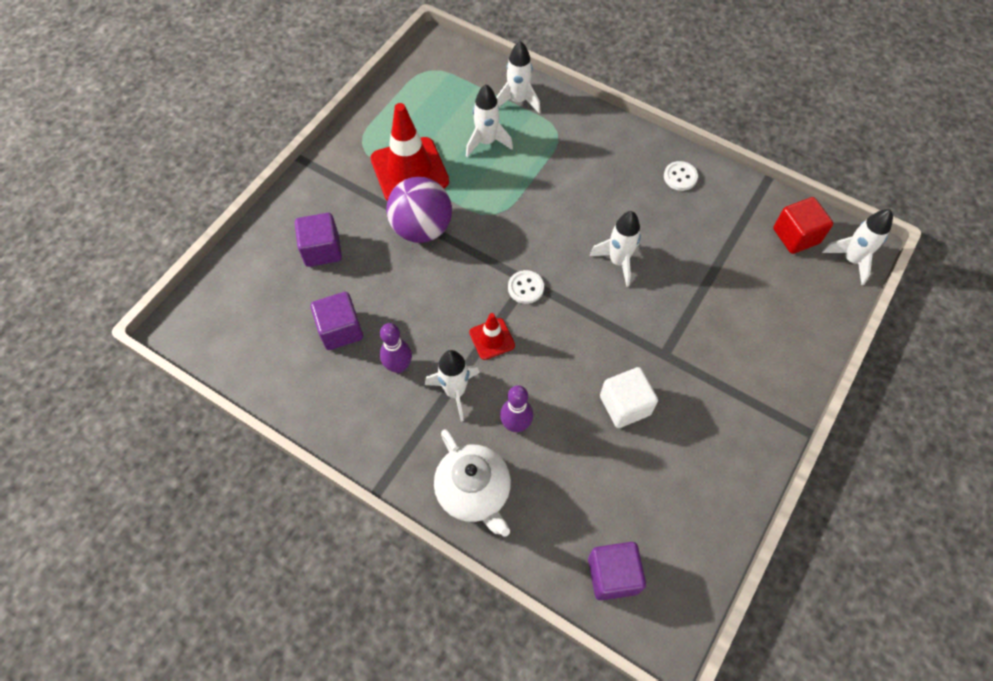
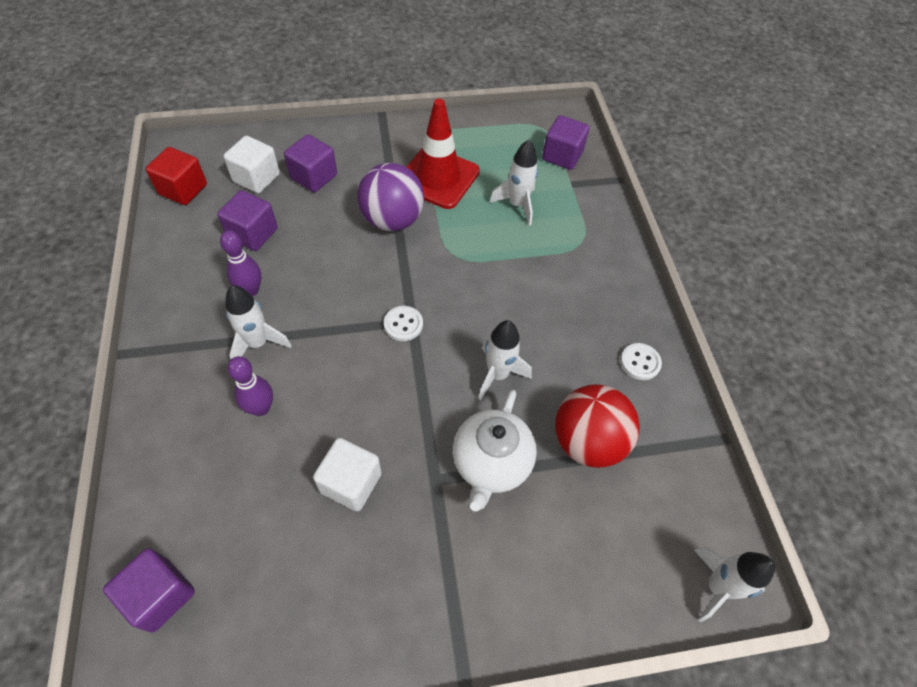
camera: 45 degrees right, 5 degrees down
white teapot [434,429,511,537] -> white teapot moved to [453,390,537,512]
red traffic cone [469,313,515,360] -> none
white rocket [496,41,541,113] -> none
red cube [773,197,833,254] -> red cube moved to [146,147,207,205]
none -> white cube [223,136,280,193]
none -> purple cube [542,115,589,170]
none -> red ball [555,384,640,468]

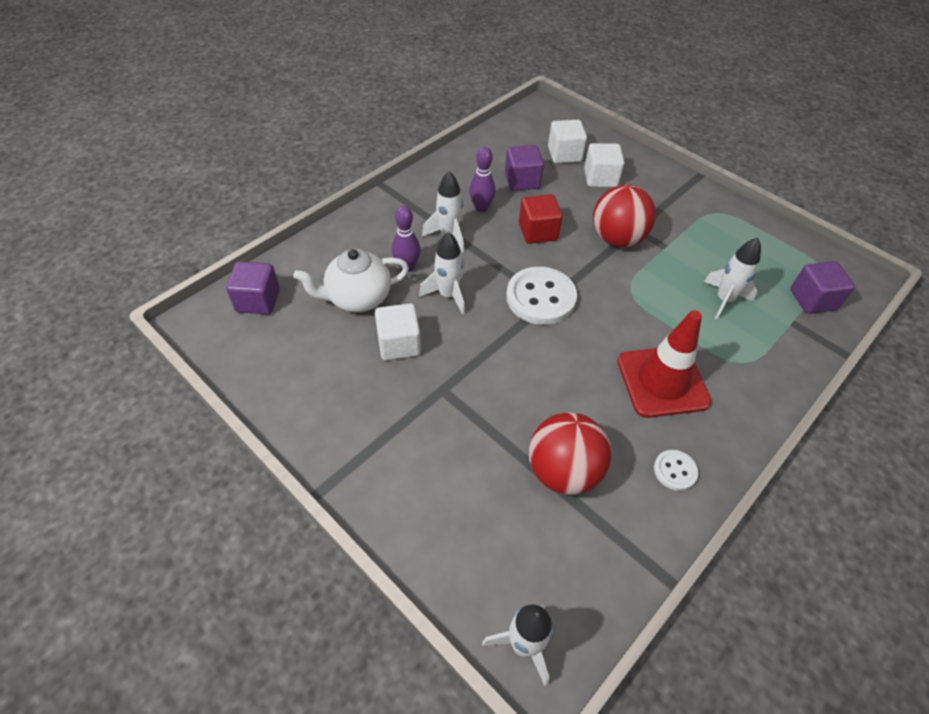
camera: 55 degrees right, 5 degrees down
red cube [146,147,207,205] -> red cube moved to [519,194,563,244]
purple cube [284,134,337,192] -> white cube [584,143,624,187]
purple ball [357,163,424,231] -> red ball [593,185,656,247]
white button [384,306,423,341] -> white button [506,267,577,325], size x1.98
red traffic cone [407,99,480,209] -> red traffic cone moved to [617,310,712,418]
white teapot [453,390,537,512] -> white teapot moved to [293,249,409,312]
white rocket [478,320,532,400] -> white rocket moved to [419,232,465,315]

